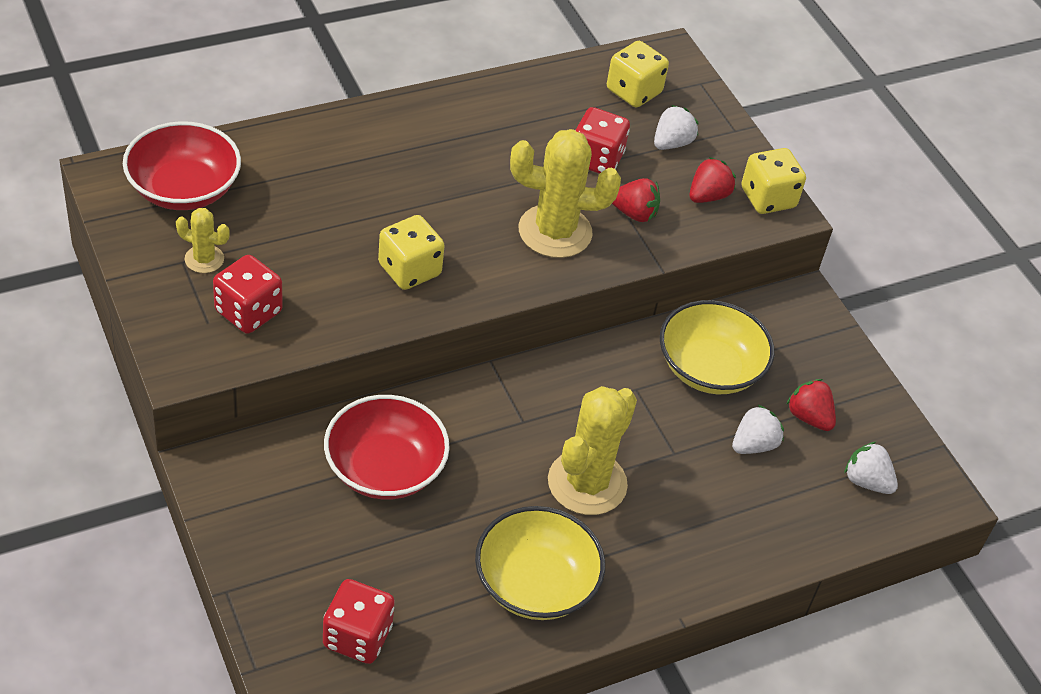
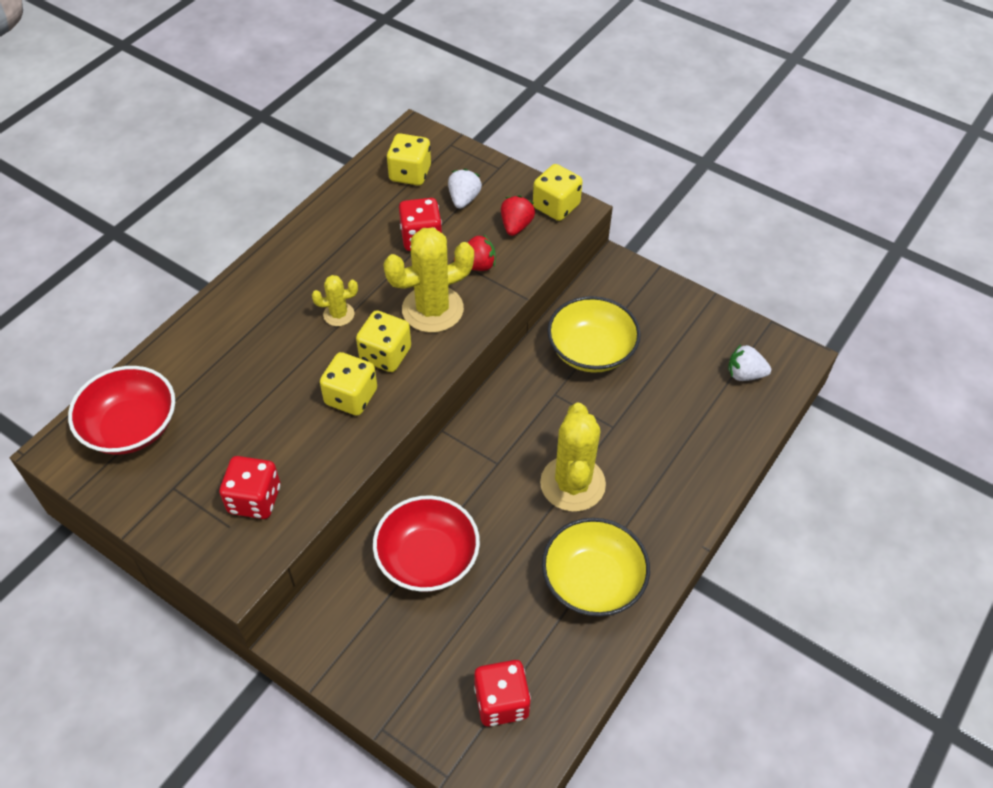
camera: 25 degrees left, 5 degrees up
yellow cactus [176,208,230,273] -> yellow cactus moved to [312,275,358,326]
white strawberry [732,405,784,454] -> none
red strawberry [786,379,836,431] -> none
none -> yellow dice [356,310,411,372]

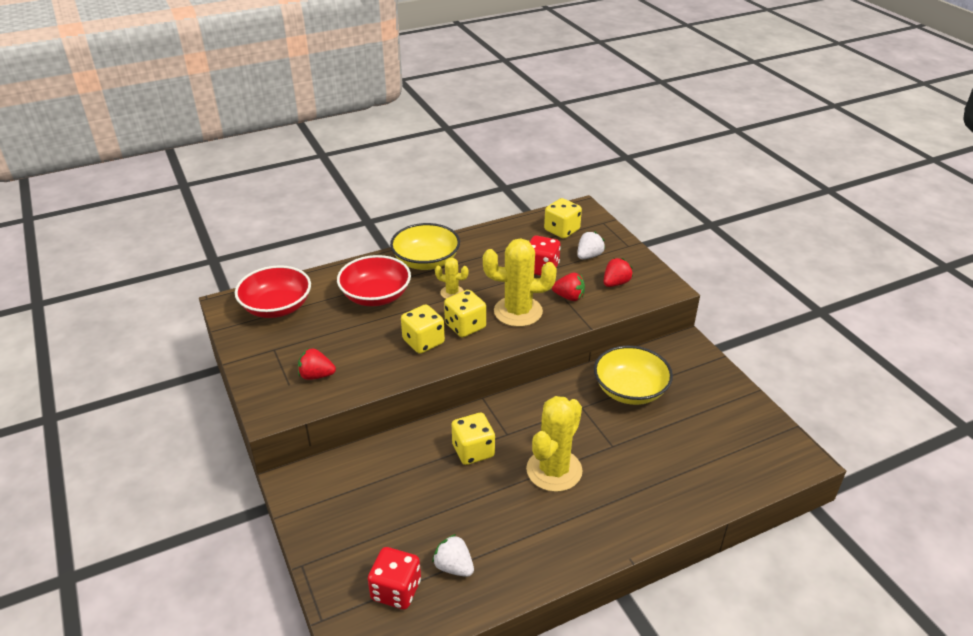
camera: 30 degrees right, 15 degrees down
red dice [219,456,280,519] -> red strawberry [298,349,336,380]
red bowl [373,495,480,592] -> red bowl moved to [337,255,411,306]
yellow dice [533,164,583,221] -> yellow dice moved to [452,413,495,465]
yellow bowl [542,518,650,617] -> yellow bowl moved to [390,223,460,270]
white strawberry [728,345,771,381] -> white strawberry moved to [432,534,474,577]

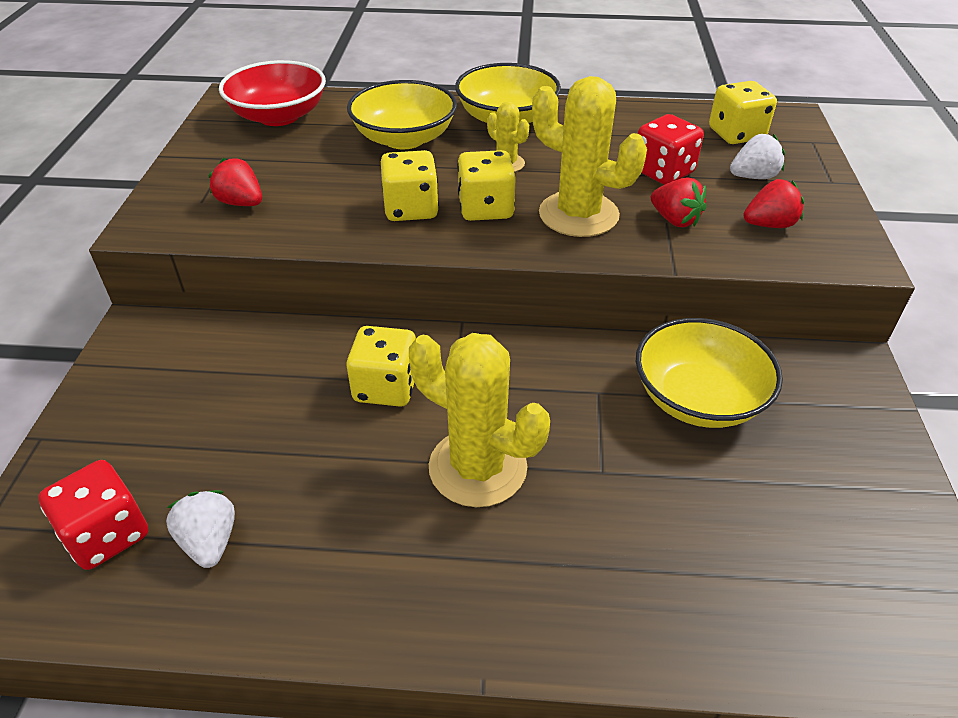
camera: 30 degrees right, 5 degrees up
red bowl [337,255,411,306] -> yellow bowl [347,80,457,149]
yellow cactus [526,396,582,492] -> yellow cactus turned 60 degrees clockwise [409,333,550,507]

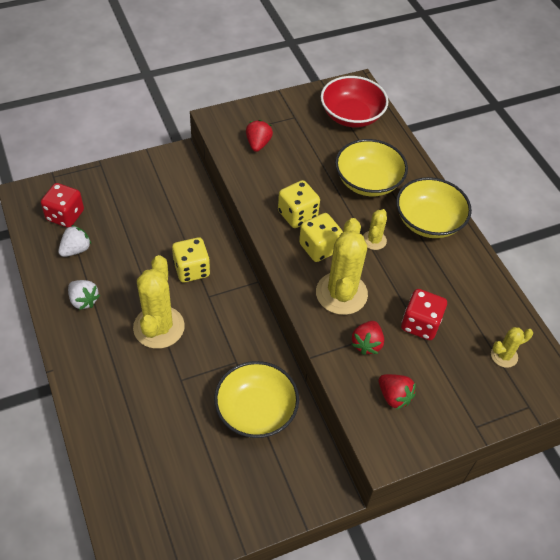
camera: 60 degrees right, 10 degrees up
yellow dice [709,81,777,144] -> yellow cactus [491,327,533,368]
white strawberry [730,134,785,179] -> white strawberry moved to [68,280,100,310]

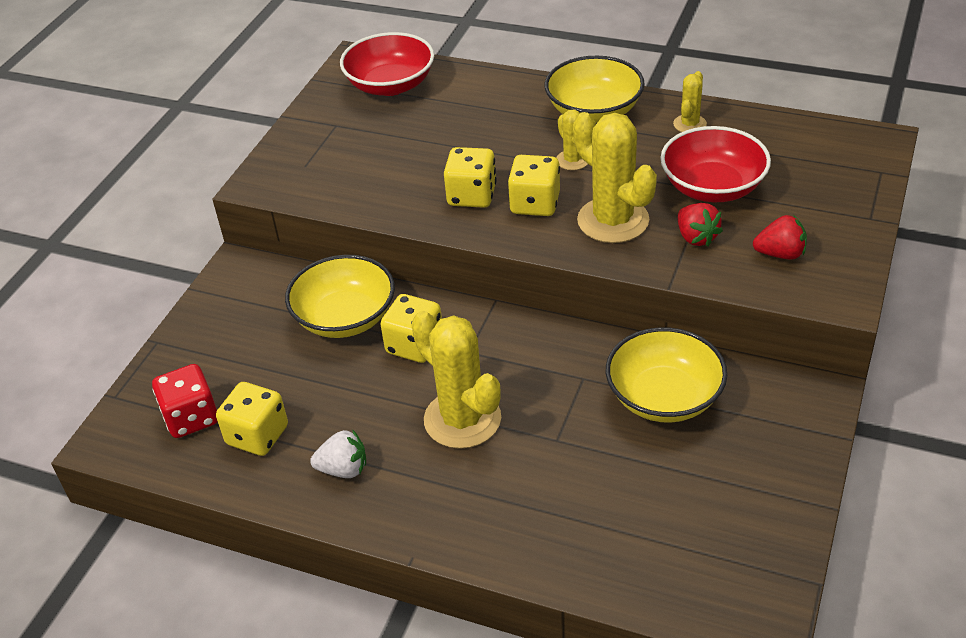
camera: 40 degrees left, 10 degrees down
white strawberry [58,225,92,257] -> yellow dice [216,382,288,456]
red strawberry [246,120,273,152] -> none
yellow bowl [335,139,408,196] -> yellow bowl moved to [285,255,395,338]
red dice [401,289,447,340] -> red bowl [660,126,771,202]
yellow cactus [491,327,533,368] -> yellow cactus moved to [673,71,707,132]

